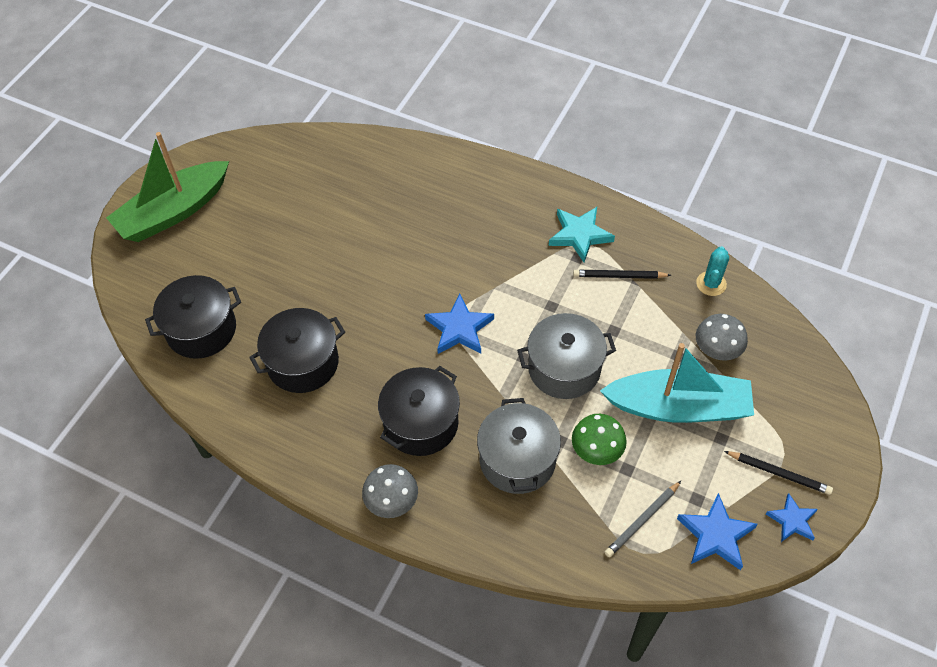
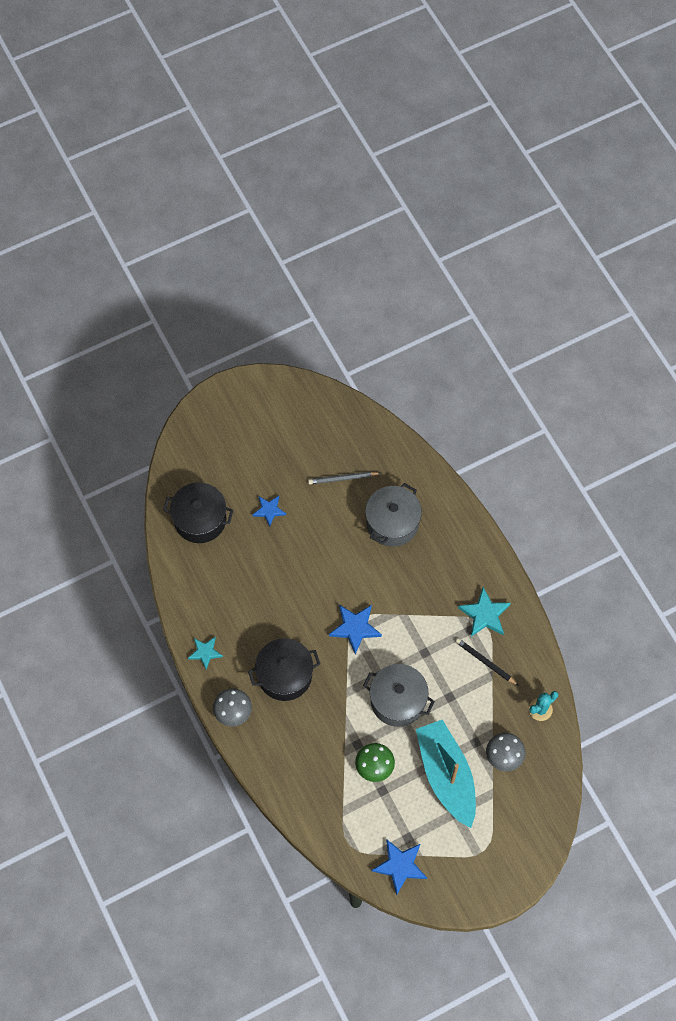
camera: 35 degrees right, 10 degrees up
green boat [106,132,229,242] -> none
black pot [249,308,345,393] -> none
grey pot [477,398,561,494] -> grey pot moved to [365,483,422,547]
turquoise boat [600,343,754,423] -> turquoise boat turned 150 degrees counterclockwise [416,719,476,828]
grey pencil [605,481,681,557] -> grey pencil moved to [308,471,380,485]
black pencil [724,451,833,495] -> none
blue star [766,493,818,542] -> blue star moved to [253,496,286,527]
none -> turquoise star [188,637,223,670]

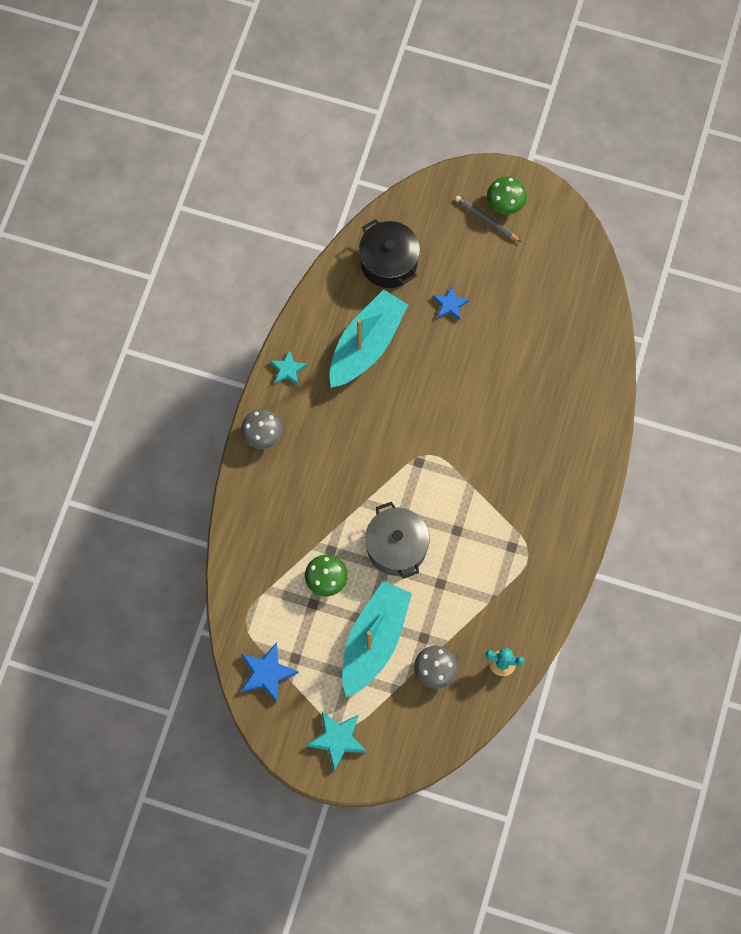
camera: 45 degrees right, 5 degrees up
black pot [248,638,320,701] -> none
grey pencil [308,471,380,485] -> grey pencil moved to [455,196,521,242]
blue star [329,605,382,654] -> none
grey pot [365,483,422,547] -> none
black pencil [455,638,519,686] -> none
turquoise star [458,587,511,636] -> turquoise star moved to [306,712,367,771]
none -> turquoise boat [329,289,408,388]
none -> green mushroom [487,177,527,214]

